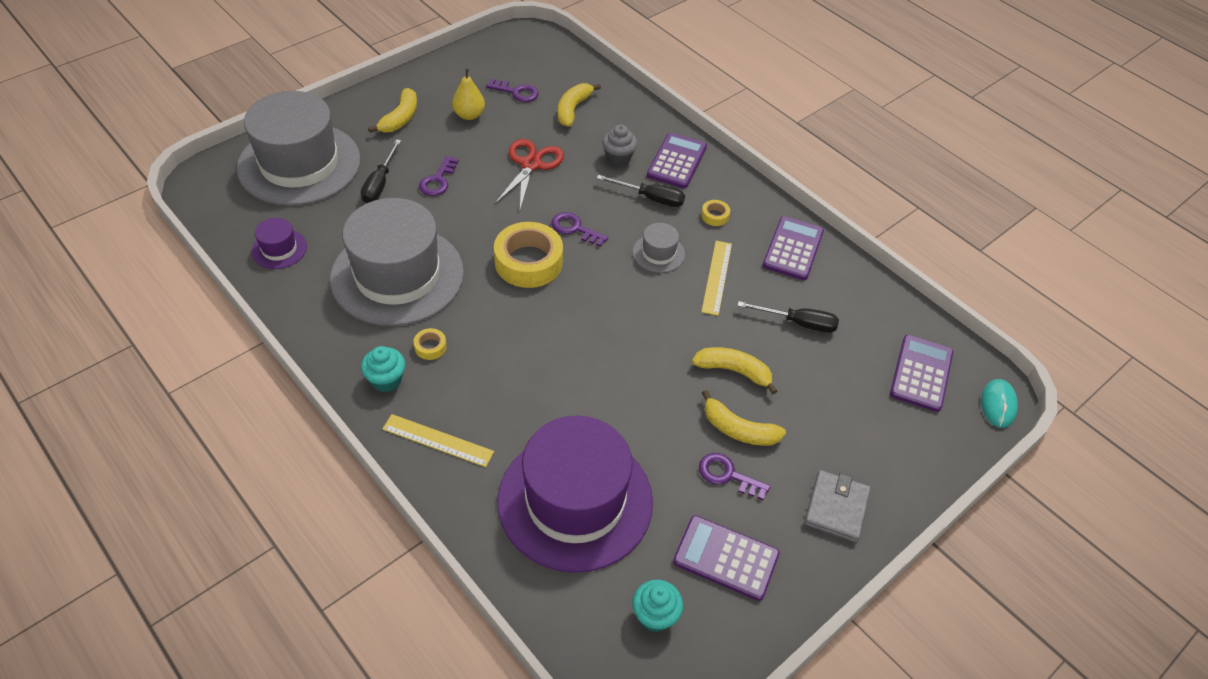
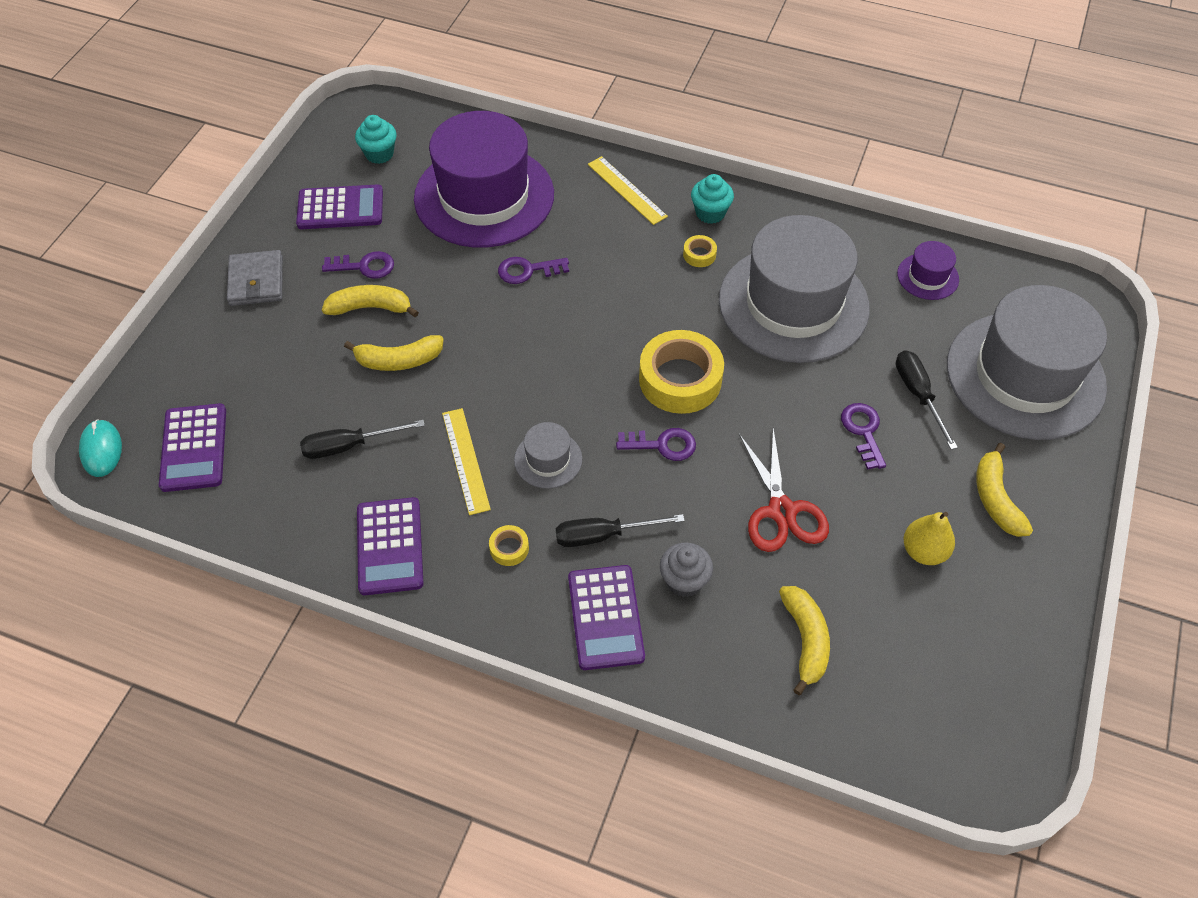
camera: 155 degrees right, 5 degrees up
yellow ruler [382,414,494,467] -> yellow ruler turned 60 degrees clockwise [588,156,668,225]
purple key [486,79,539,102] -> purple key moved to [498,257,569,284]

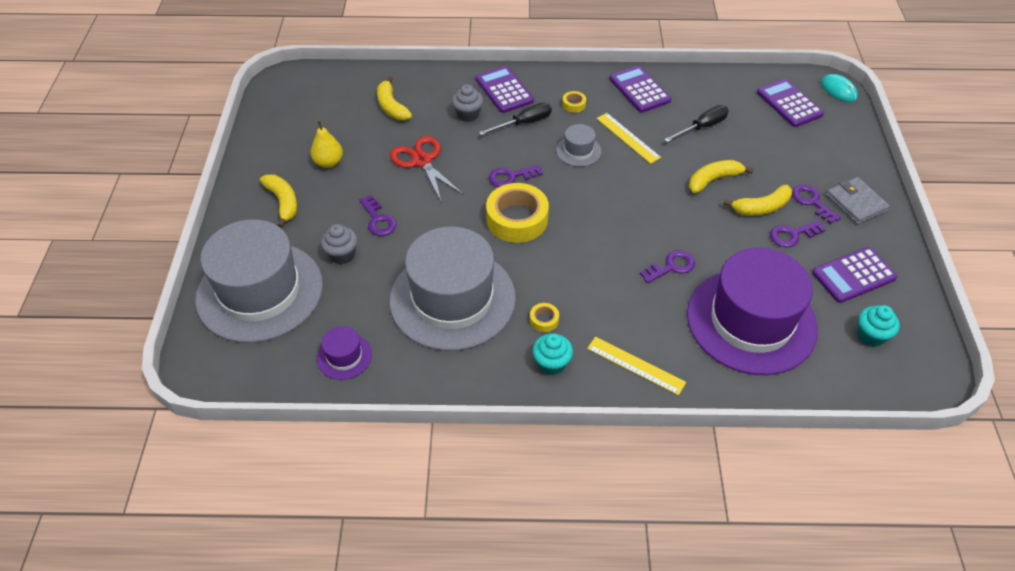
camera: 160 degrees right, 5 degrees down
black screwdriver [896,350,958,450] -> grey cupcake [321,224,358,264]
none -> purple key [792,185,841,224]

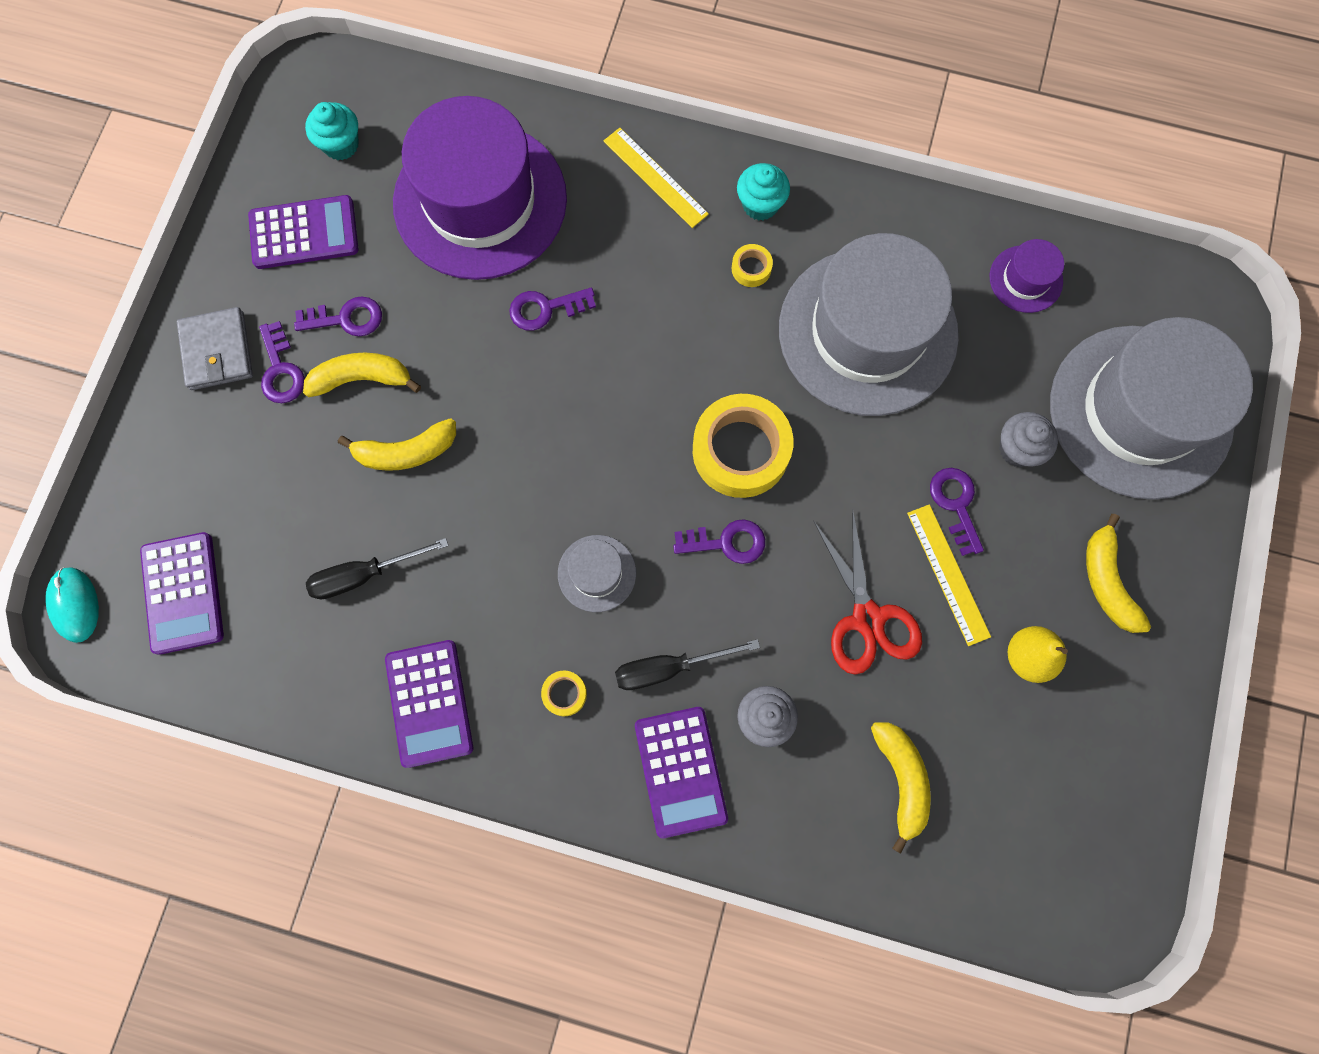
camera: 165 degrees left, 25 degrees up
yellow ruler [596,113,661,164] -> yellow ruler moved to [907,504,991,646]

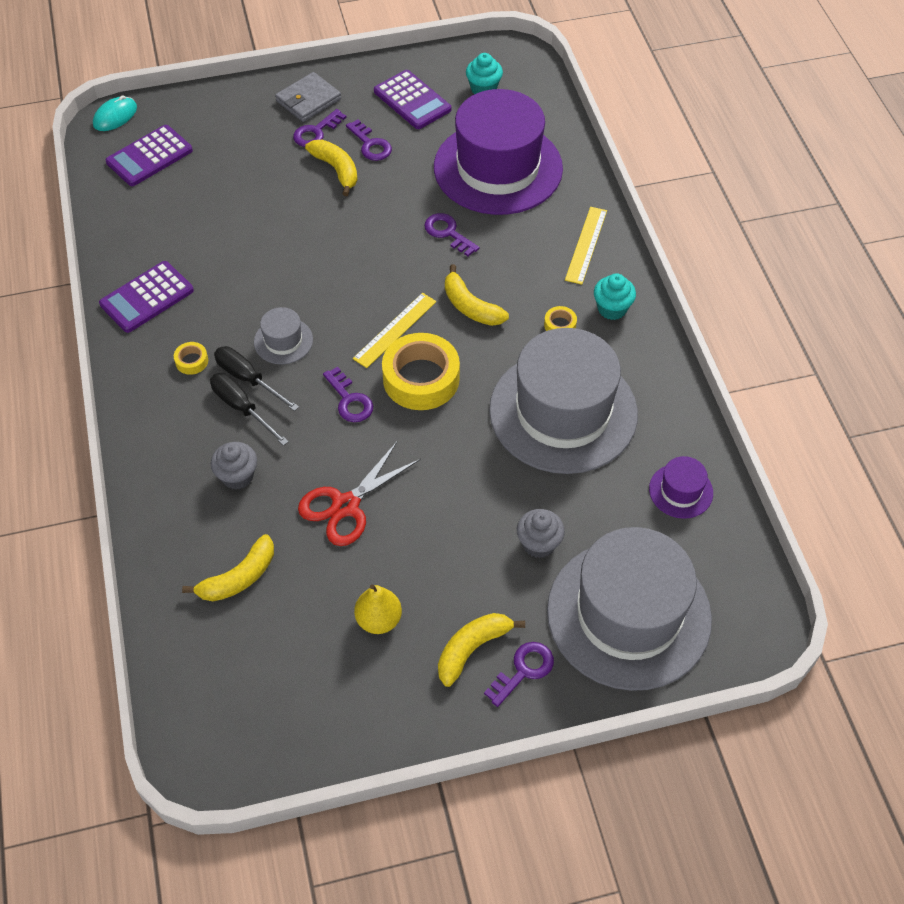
camera: 60 degrees right, 20 degrees down
black screwdriver [306,538,449,599] -> black screwdriver moved to [214,346,299,411]
yellow banana [338,418,456,471] -> yellow banana moved to [445,264,509,326]
purple calculator [635,707,728,838] -> none
yellow ruler [907,504,991,646] -> yellow ruler moved to [353,293,436,368]
purple key [930,468,984,556] -> purple key moved to [484,642,554,707]

